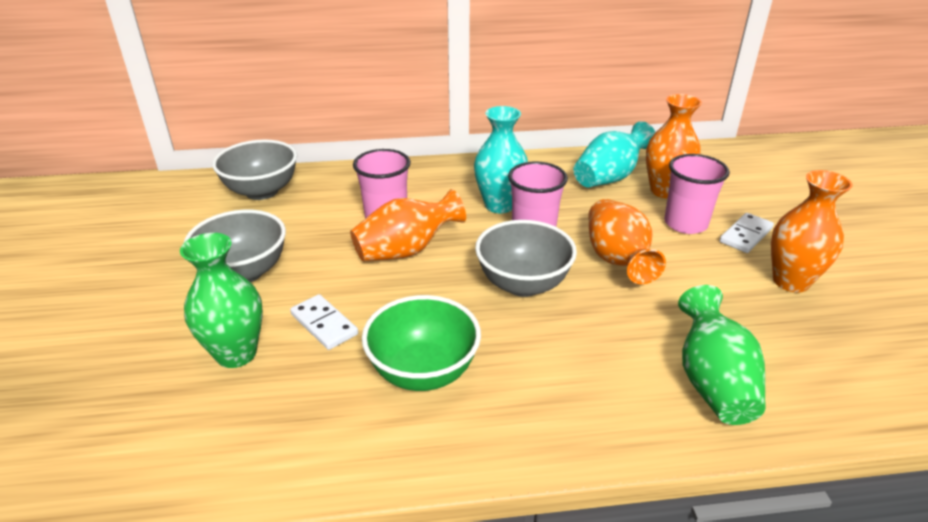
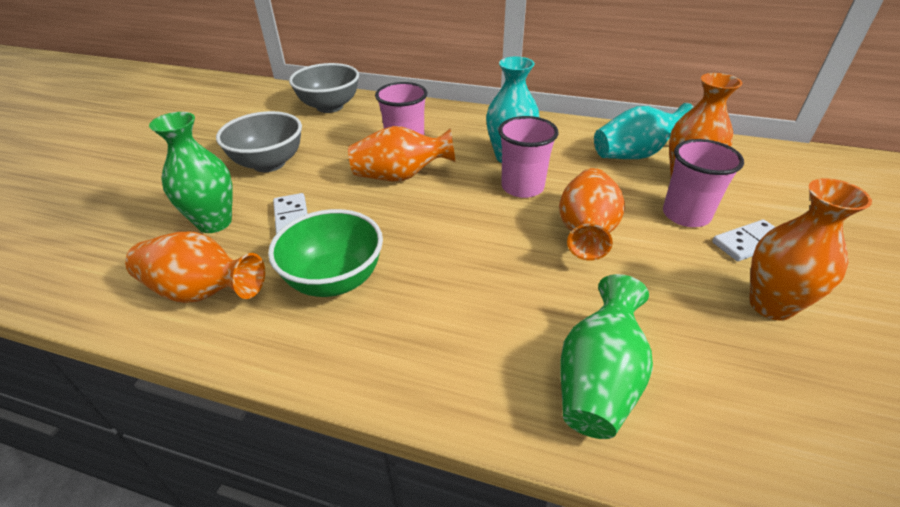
camera: 25 degrees right, 5 degrees up
grey bowl [475,220,577,297] -> none
none -> orange vase [125,232,265,303]

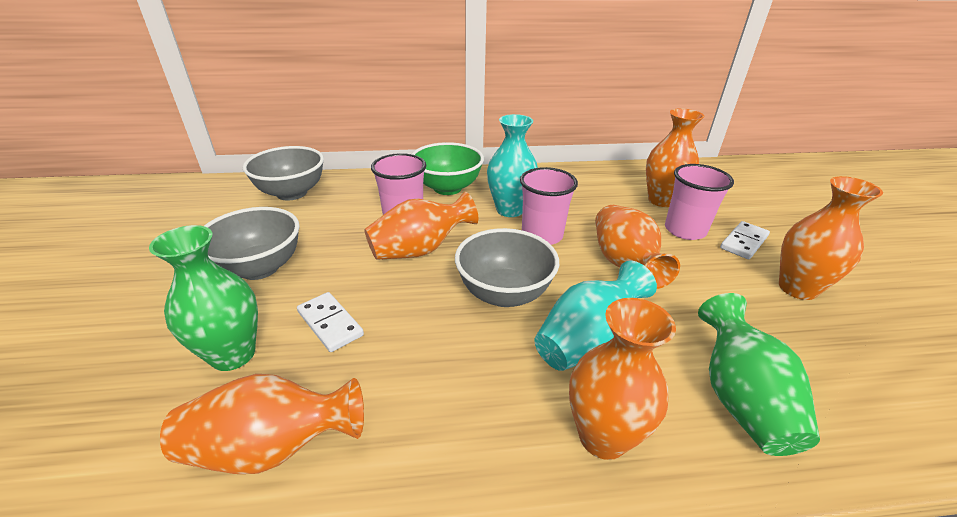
camera: 25 degrees left, 5 degrees down
green bowl [268,209,383,297] -> green bowl moved to [412,142,484,195]
turquoise vase [594,103,694,159] -> turquoise vase moved to [534,261,657,371]
none -> grey bowl [455,228,559,307]
none -> orange vase [569,298,676,460]

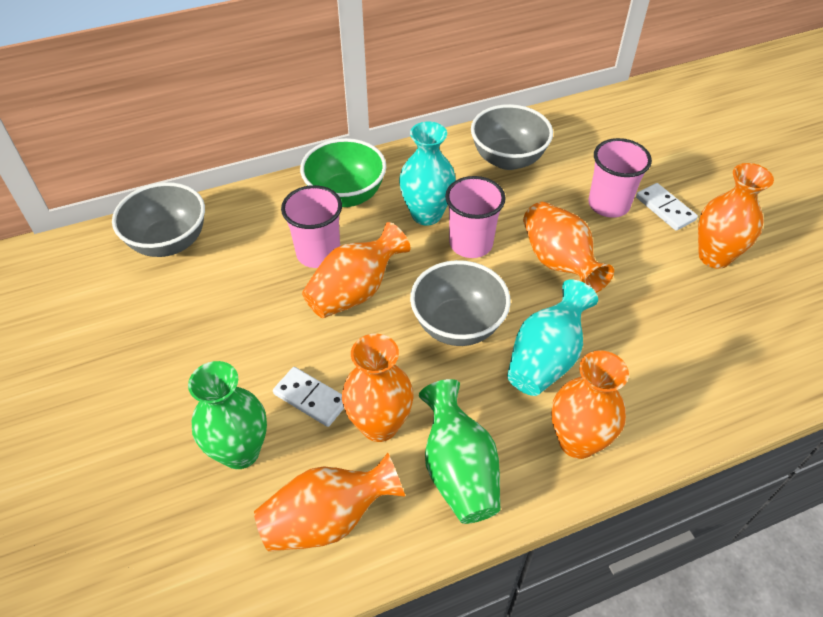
camera: 15 degrees left, 15 degrees up
grey bowl [204,207,300,280] -> grey bowl moved to [471,104,553,170]
orange vase [646,108,704,207] -> orange vase moved to [342,334,413,442]
green vase [698,293,820,456] -> green vase moved to [419,379,500,524]
white domino [720,221,770,259] -> white domino turned 60 degrees counterclockwise [636,183,698,231]

